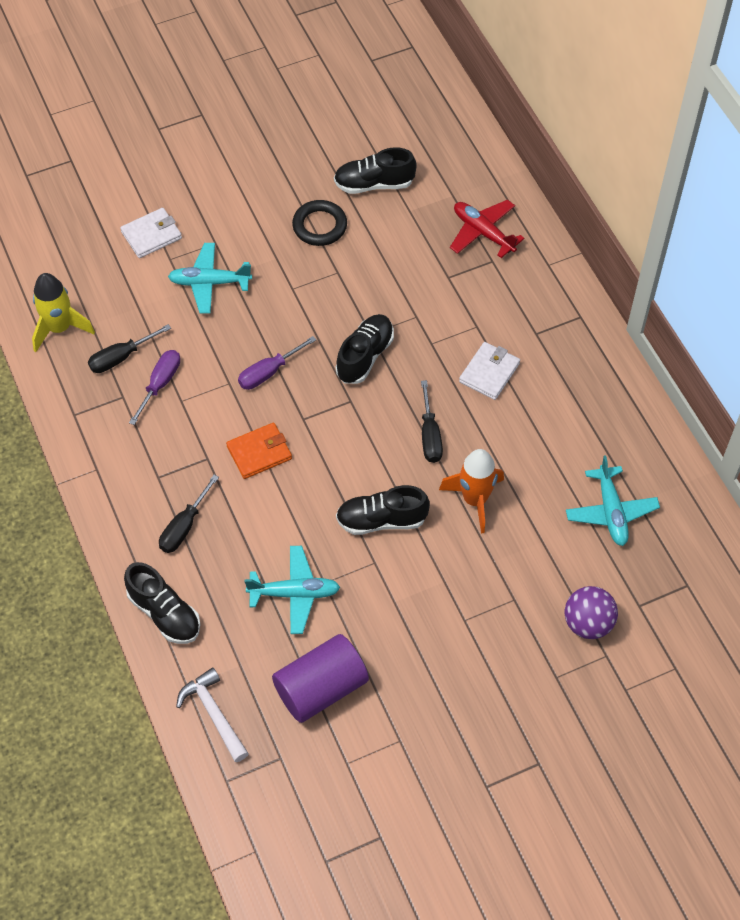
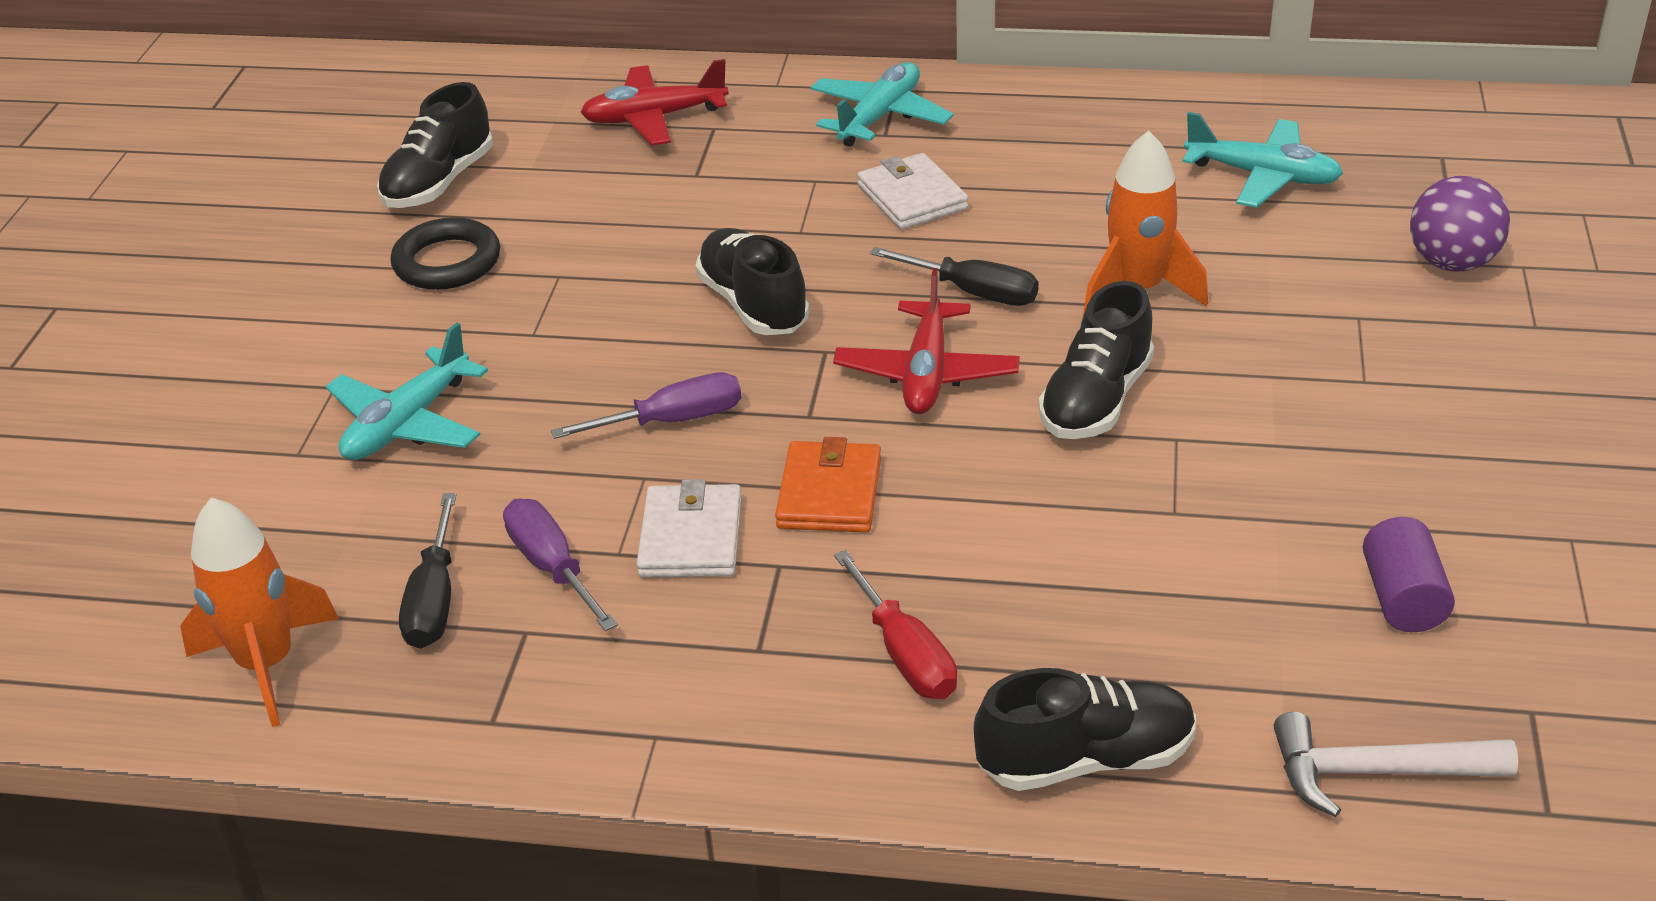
camera: 55 degrees left, 20 degrees down
yellow rocket [32,273,95,352] -> orange rocket [180,497,339,727]
white wallet [120,208,182,258] -> white wallet moved to [636,479,742,578]
black screwdriver [159,475,219,553] -> red screwdriver [834,550,957,699]
purple screwdriver [238,336,316,390] -> purple screwdriver turned 105 degrees counterclockwise [551,372,741,439]
turquoise plane [244,546,340,634] -> turquoise plane moved to [810,62,954,147]
purple cylinder [272,634,369,723] -> purple cylinder [1363,517,1455,632], size x0.57
none -> red plane [833,268,1020,414]

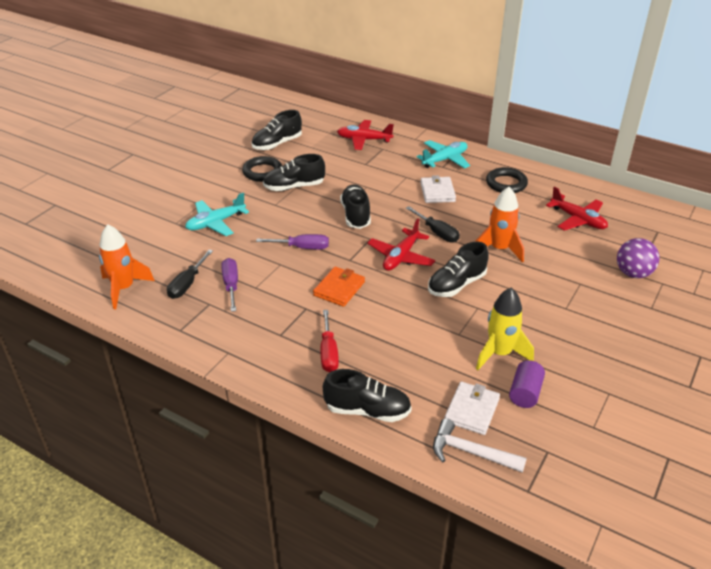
camera: 20 degrees right, 0 degrees up
white wallet [636,479,742,578] -> white wallet moved to [444,382,500,435]
turquoise plane [1182,112,1343,208] -> red plane [546,186,608,231]
none -> black shoe [263,154,325,191]
none -> yellow rocket [476,288,534,370]
none -> black ring [486,167,528,193]

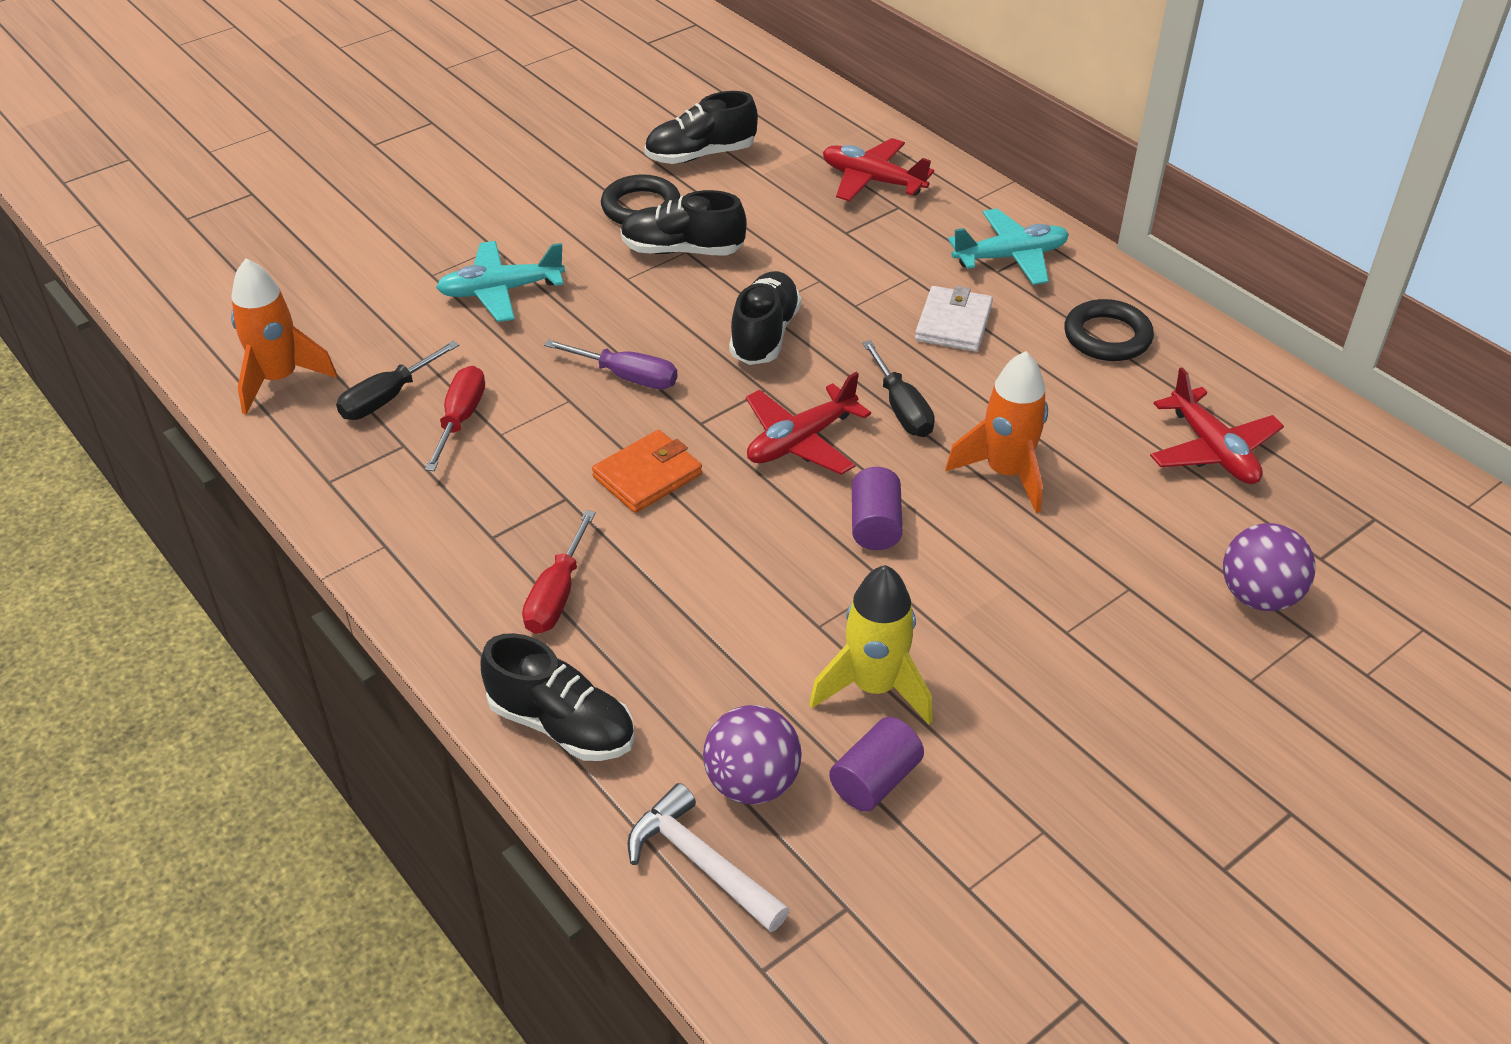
camera: 20 degrees right, 5 degrees up
purple screwdriver [221,258,238,312] -> red screwdriver [425,366,485,471]
black shoe [428,242,489,297] -> purple cylinder [852,467,903,550]
white wallet [444,382,500,435] -> purple ball [703,705,802,805]

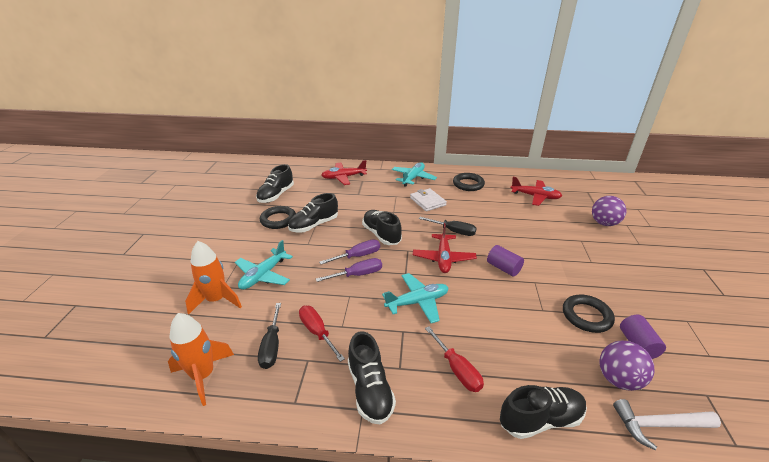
camera: 45 degrees left, 10 degrees down
orange wallet [592,430,702,513] -> turquoise plane [382,273,448,323]
yellow rocket [809,565,933,724] -> black ring [563,295,615,333]
orange rocket [945,351,1048,513] -> orange rocket moved to [185,241,242,315]
none -> purple screwdriver [319,239,380,264]
none -> black shoe [348,331,396,425]

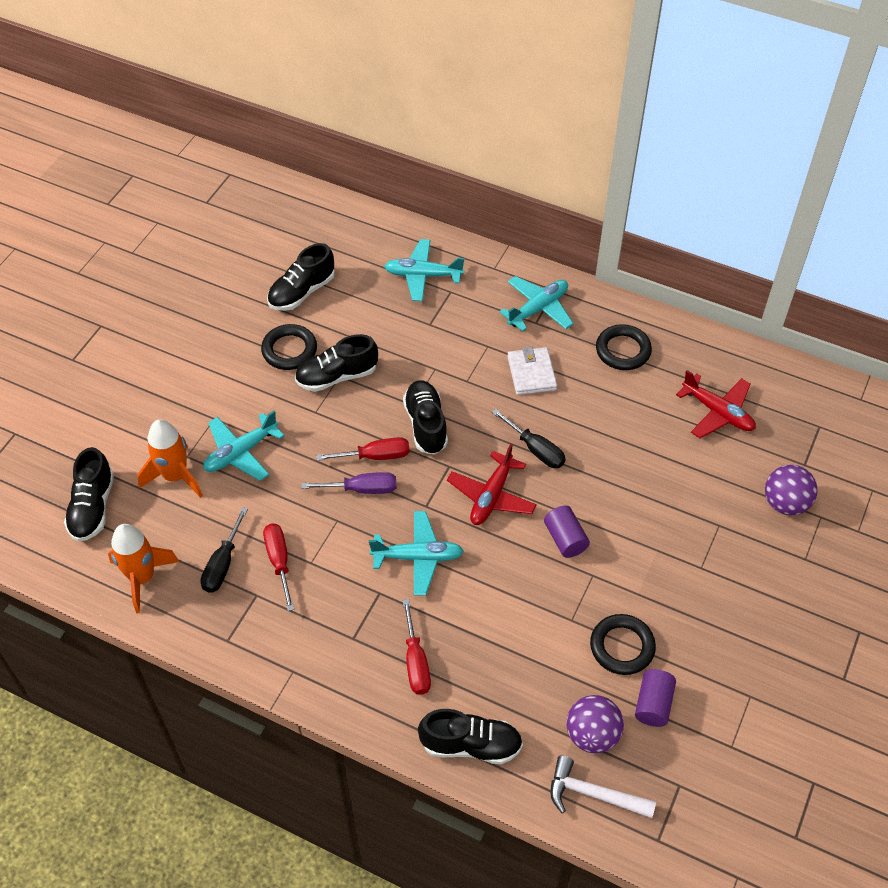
camera: 20 degrees right, 20 degrees up
purple screwdriver [319,239,380,264] -> red screwdriver [316,437,410,461]
red plane [321,160,367,185] -> turquoise plane [384,239,464,301]
black shoe [348,331,396,425] -> black shoe moved to [64,447,114,542]

